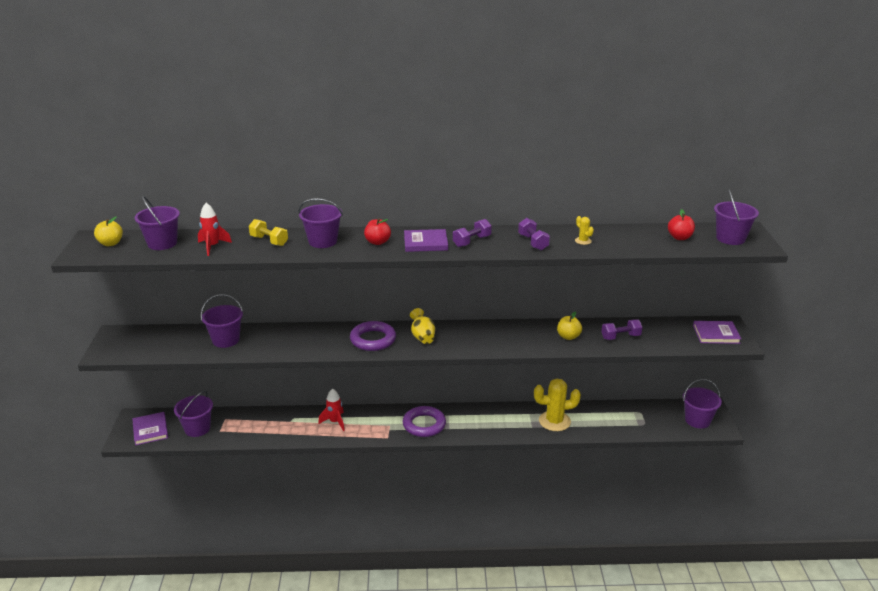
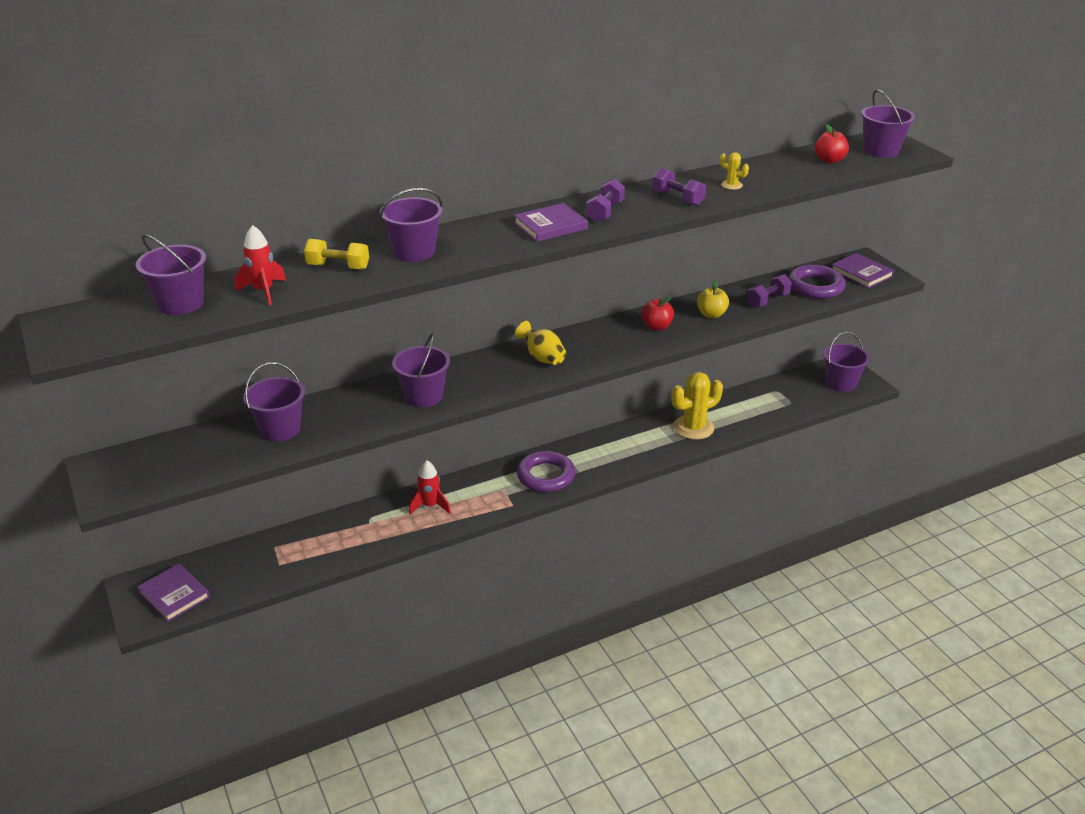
camera: 25 degrees left, 5 degrees up
yellow apple [94,216,123,246] -> none
purple bucket [174,391,213,437] -> purple bucket moved to [392,334,450,407]
purple ring [350,321,396,351] -> purple ring moved to [788,264,846,299]
red apple [364,218,391,245] -> red apple moved to [641,297,674,330]
purple book [693,321,741,344] -> purple book turned 75 degrees clockwise [832,253,895,288]

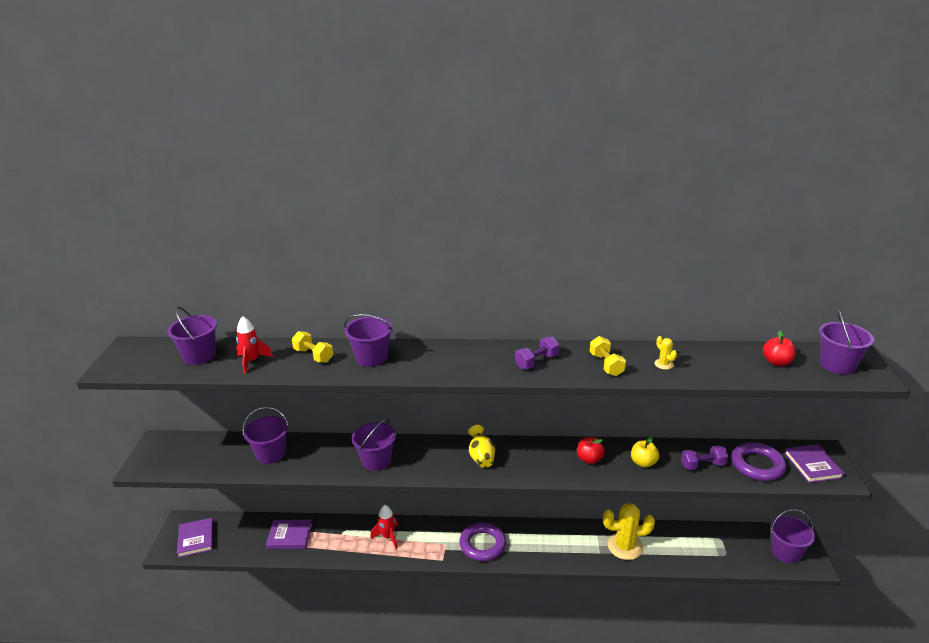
camera: 30 degrees right, 5 degrees down
purple book [514,203,588,242] -> purple book moved to [266,520,312,549]
purple dumbbell [652,168,706,206] -> yellow dumbbell [590,336,626,376]

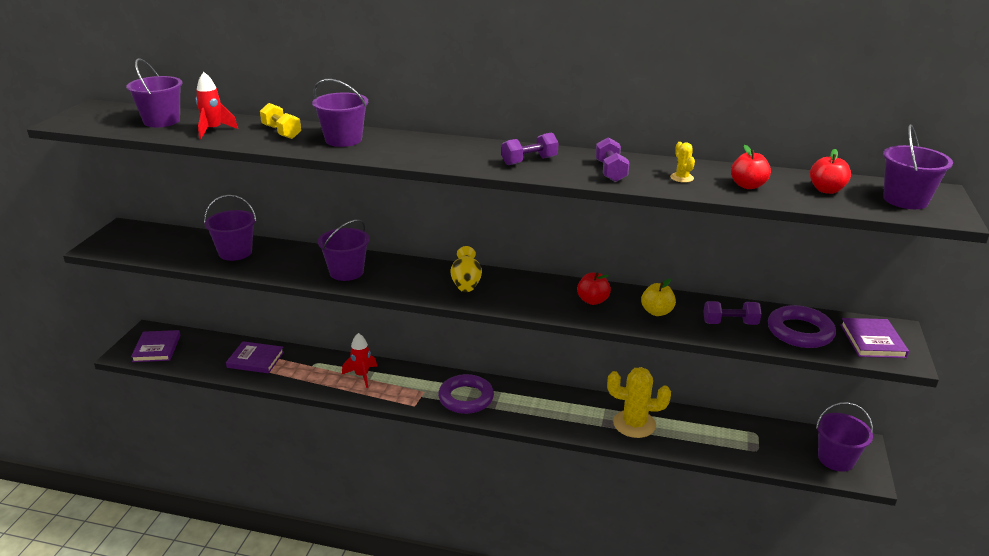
camera: 10 degrees right, 0 degrees up
yellow dumbbell [590,336,626,376] -> purple dumbbell [595,137,629,182]
none -> red apple [731,145,771,189]

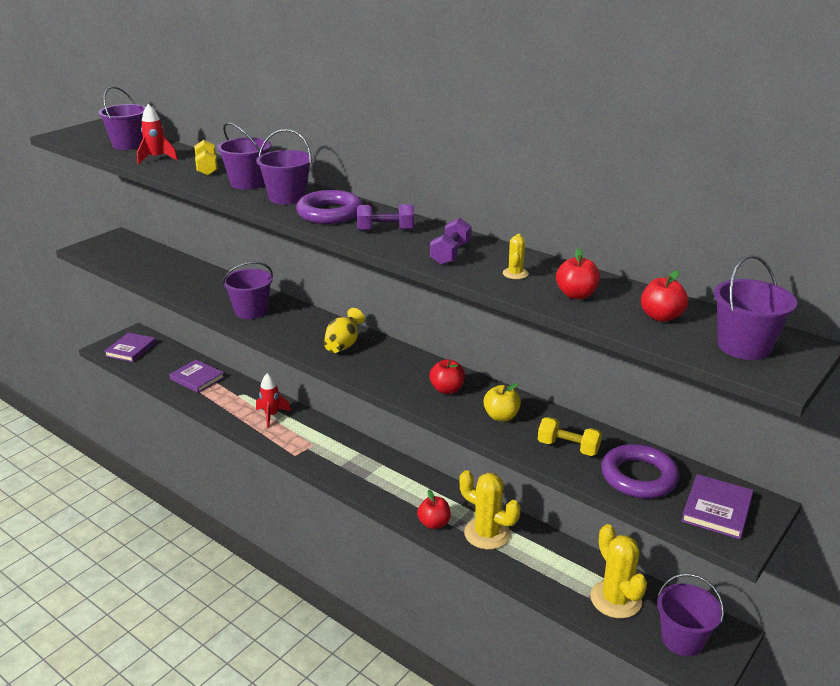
camera: 25 degrees right, 0 degrees up
purple bucket [204,195,257,261] -> purple bucket moved to [256,129,313,205]
purple ring [438,374,494,414] -> purple ring moved to [296,190,363,224]
purple dumbbell [703,301,762,325] -> yellow dumbbell [538,417,602,456]
none -> red apple [417,490,451,529]
none -> yellow cactus [590,524,647,618]

